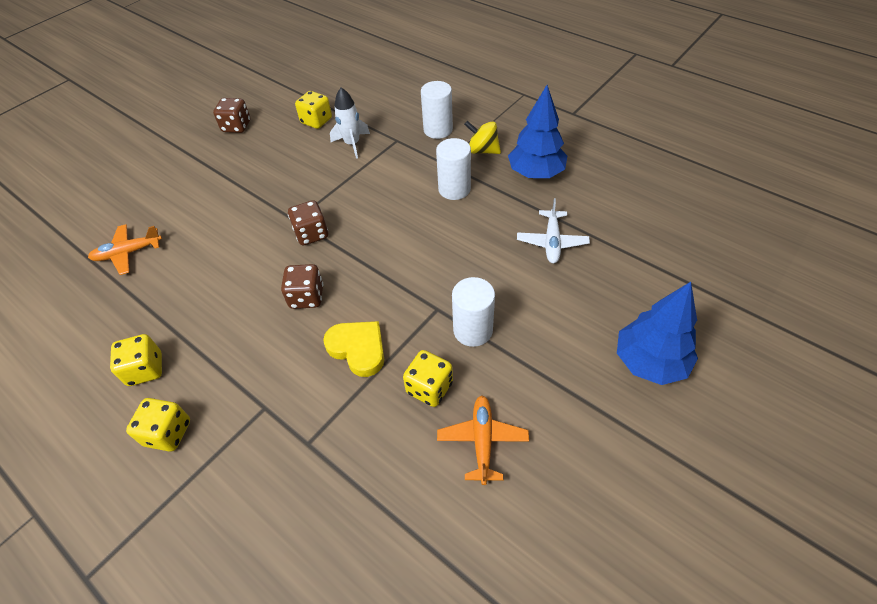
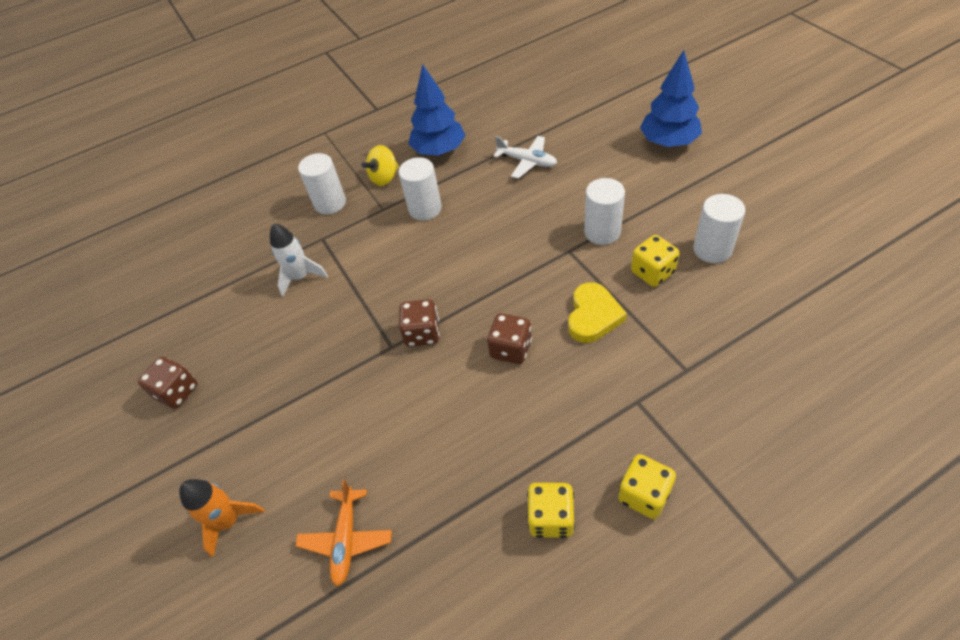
camera: 65 degrees left, 0 degrees up
yellow dice [295,91,332,129] -> none
yellow heart [323,321,384,377] -> yellow heart turned 135 degrees clockwise [568,282,627,343]
orange plane [437,396,529,485] -> white cylinder [693,194,745,263]
none -> orange rocket [179,479,265,557]

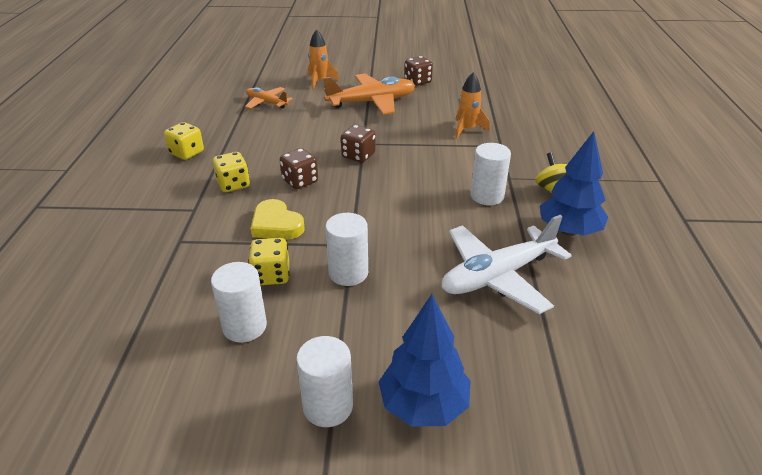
camera: 115 degrees right, 15 degrees down
white rocket [270,223,328,297] -> orange rocket [455,72,490,139]
white cylinder [298,153,346,215] -> white cylinder moved to [296,336,353,427]
white plane [493,136,557,179] -> white plane [442,215,572,314], size x1.76
yellow dice [618,454,676,519] -> yellow dice moved to [213,152,250,192]
none -> orange plane [323,74,415,115]

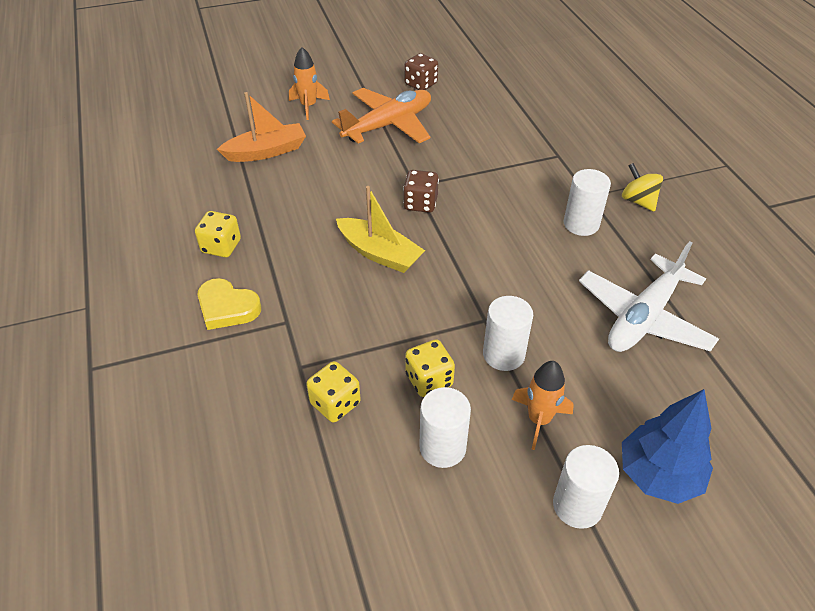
camera: 20 degrees left, 10 degrees up
yellow dice [213,152,250,192] -> yellow dice moved to [306,361,361,423]
orange plane [245,87,293,109] -> orange boat [217,92,306,162]
yellow heart [251,199,305,240] -> yellow heart moved to [197,278,261,330]
brown dice [280,148,318,189] -> yellow boat [336,186,425,273]
orange rocket [455,72,490,139] -> orange rocket moved to [512,361,574,450]
blue tree [540,131,608,236] -> none

